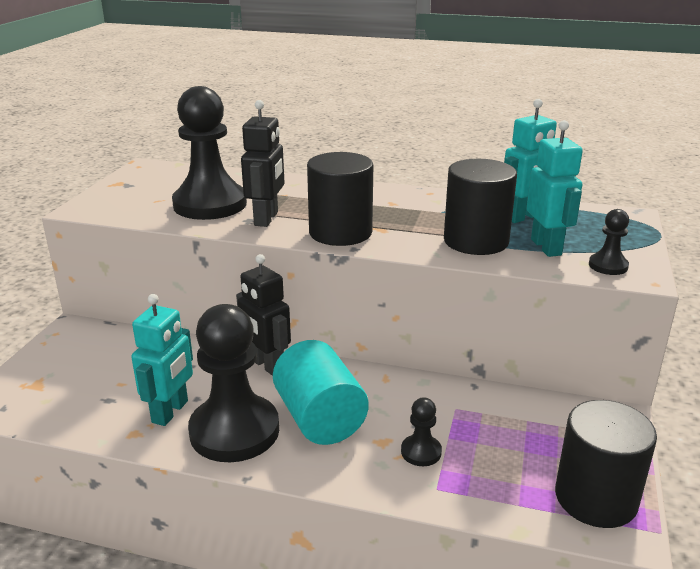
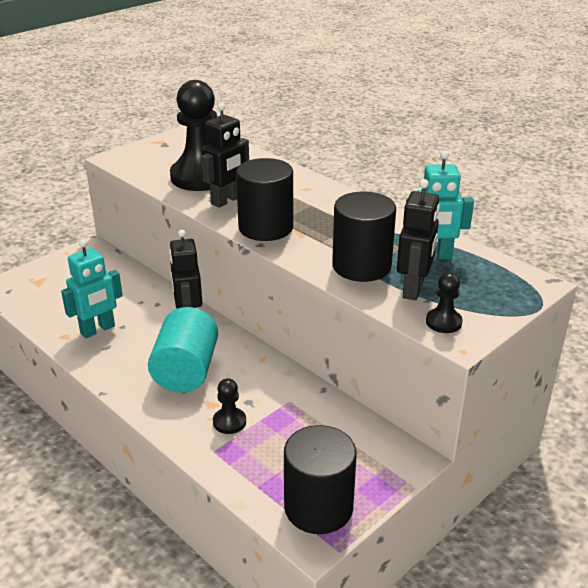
camera: 30 degrees right, 5 degrees up
black pawn [188,304,279,462] -> none
turquoise robot [527,120,583,257] -> black robot [397,179,440,300]

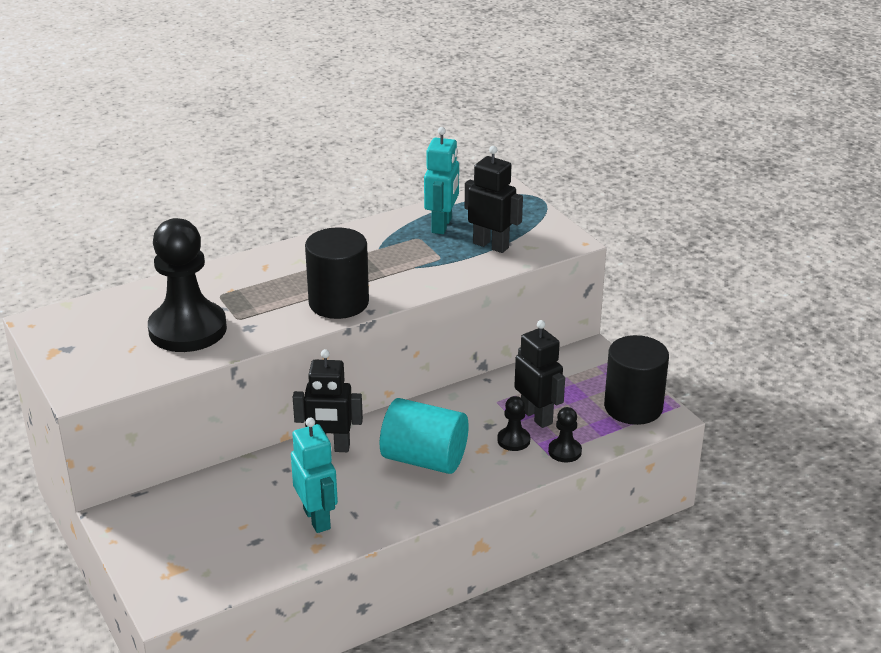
camera: 75 degrees left, 0 degrees up
black robot [201,103,249,208] -> black robot moved to [514,320,565,428]
black cylinder [332,192,396,282] -> none
black pawn [426,272,463,333] -> black pawn moved to [548,407,582,463]

